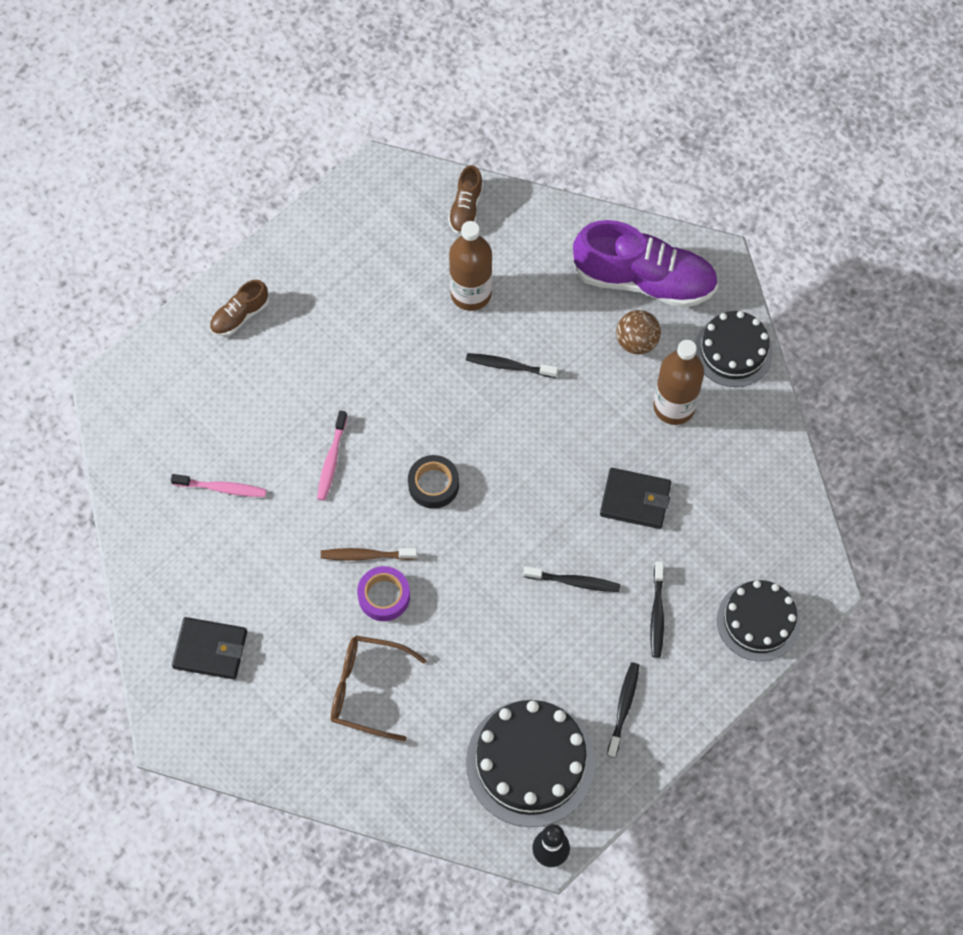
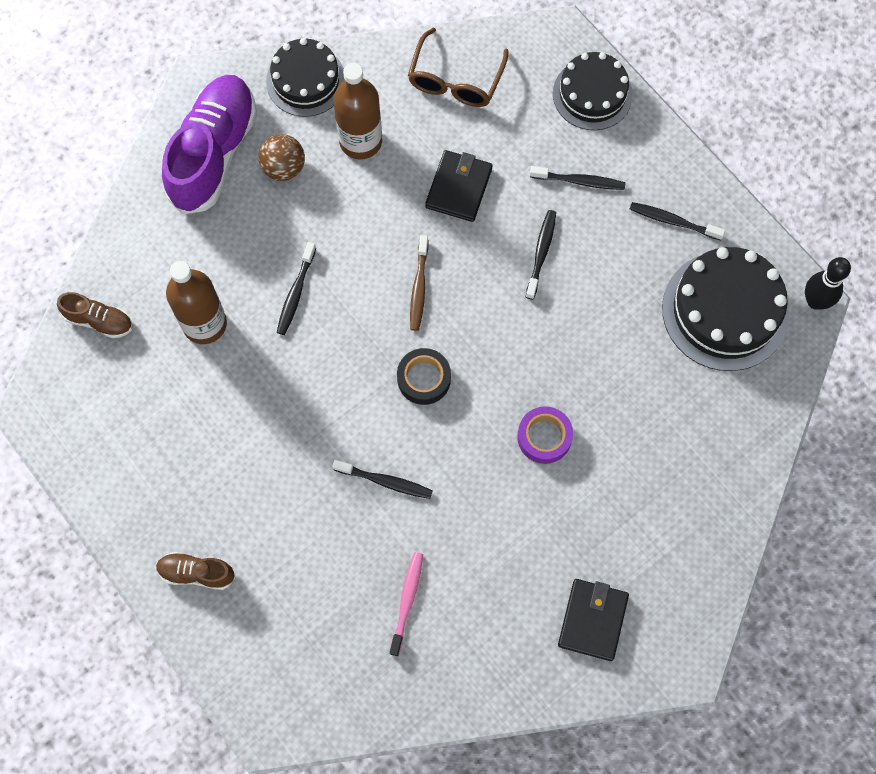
camera: 85 degrees left, 5 degrees up
brown shoe [210,280,269,336] -> brown shoe turned 135 degrees clockwise [156,552,235,590]
pink toothbrush [317,411,347,501] -> black toothbrush [332,460,433,499]
brown toothbrush [321,548,417,561] -> brown toothbrush moved to [410,235,429,331]
brown glasses [331,636,427,741] -> brown glasses moved to [408,28,509,107]

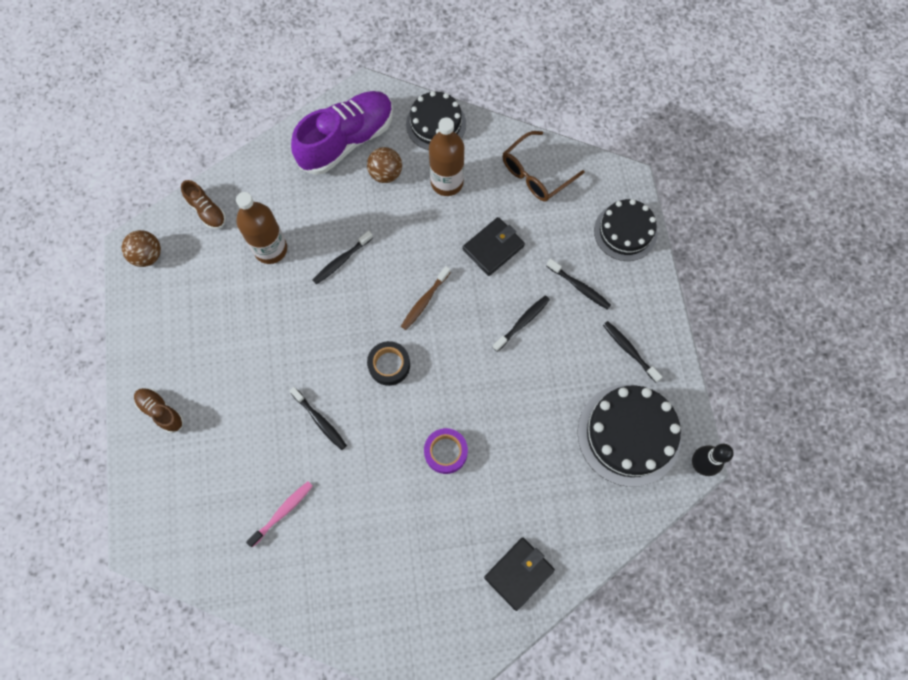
camera: 30 degrees right, 0 degrees up
black wallet [558,579,629,661] -> black wallet moved to [484,537,555,611]
none -> brown ball [122,230,161,267]

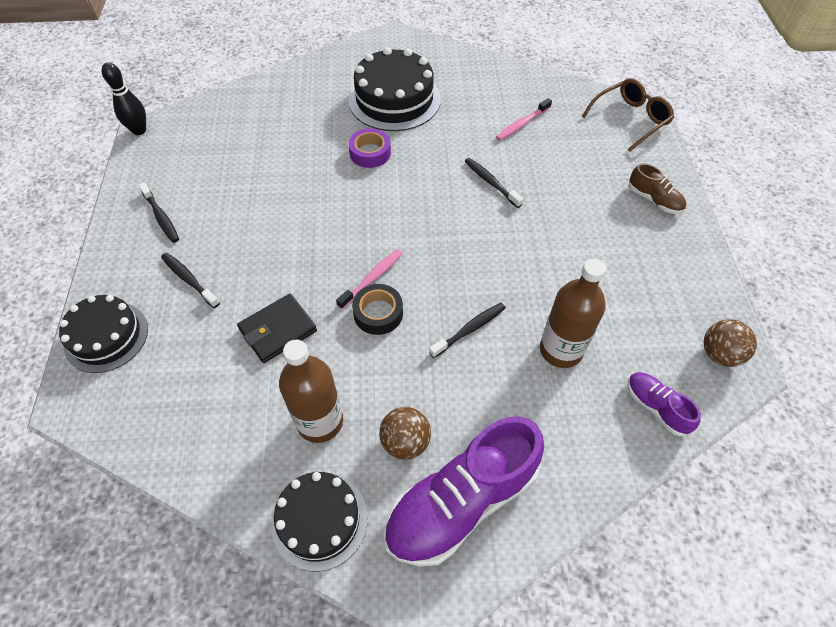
camera: 175 degrees left, 15 degrees down
brown shoe [181,180,226,229] -> purple shoe [627,372,701,436]
black tape [367,341,410,386] -> black tape moved to [352,284,403,335]
brown toothbrush [401,266,451,330] -> pink toothbrush [336,249,403,309]
black wallet [484,537,555,611] -> none
black toothbrush [493,296,550,352] -> none
brown glasses [502,131,585,202] -> brown glasses moved to [582,78,674,152]
black cake [578,384,681,487] -> black cake moved to [348,47,441,131]

